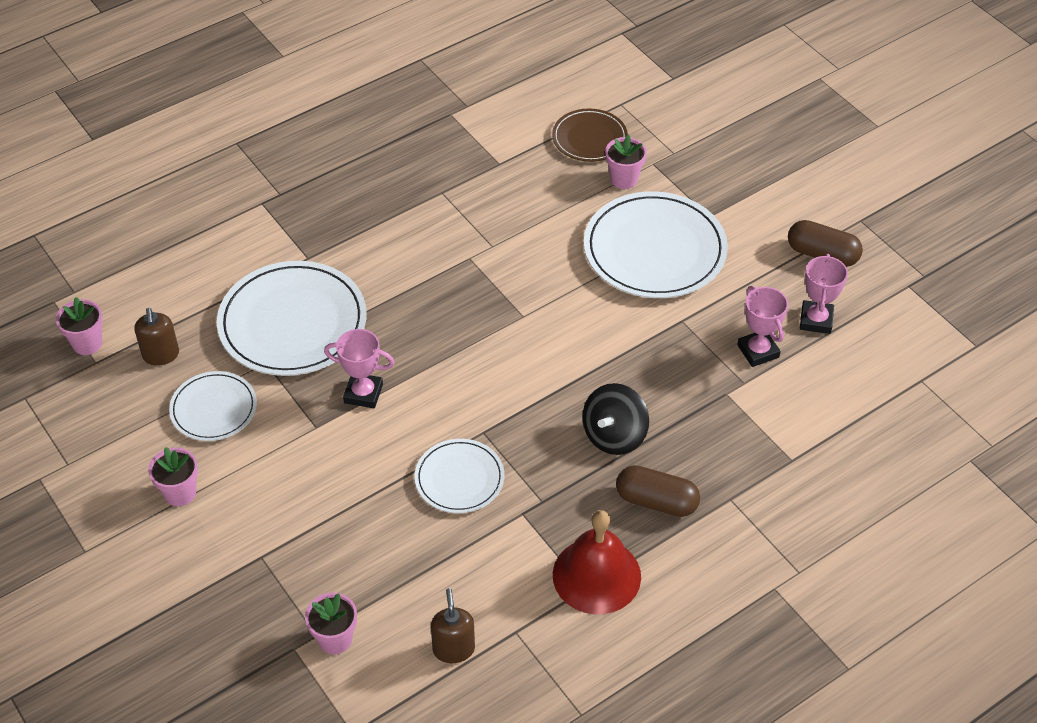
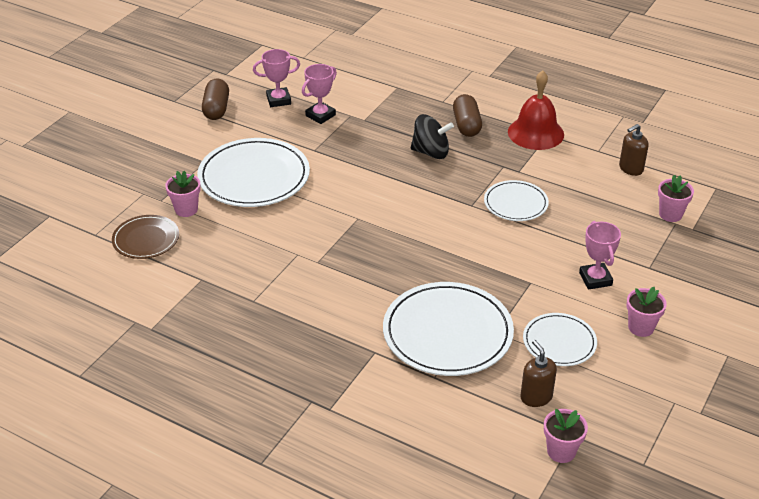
camera: 115 degrees left, 10 degrees down
brown soap dispenser [134,308,179,366] -> brown soap dispenser turned 75 degrees counterclockwise [520,340,557,407]
pink trophy [324,329,395,408] -> pink trophy moved to [579,221,621,290]

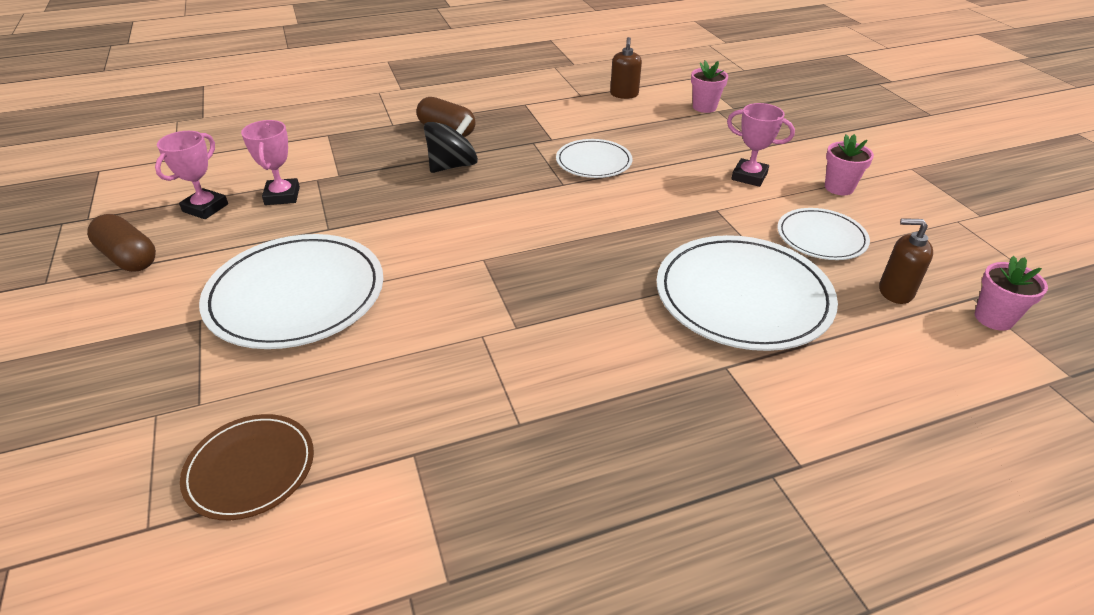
camera: 50 degrees left, 0 degrees up
pink flower pot [165,171,201,217] -> none
red bell [508,71,564,150] -> none

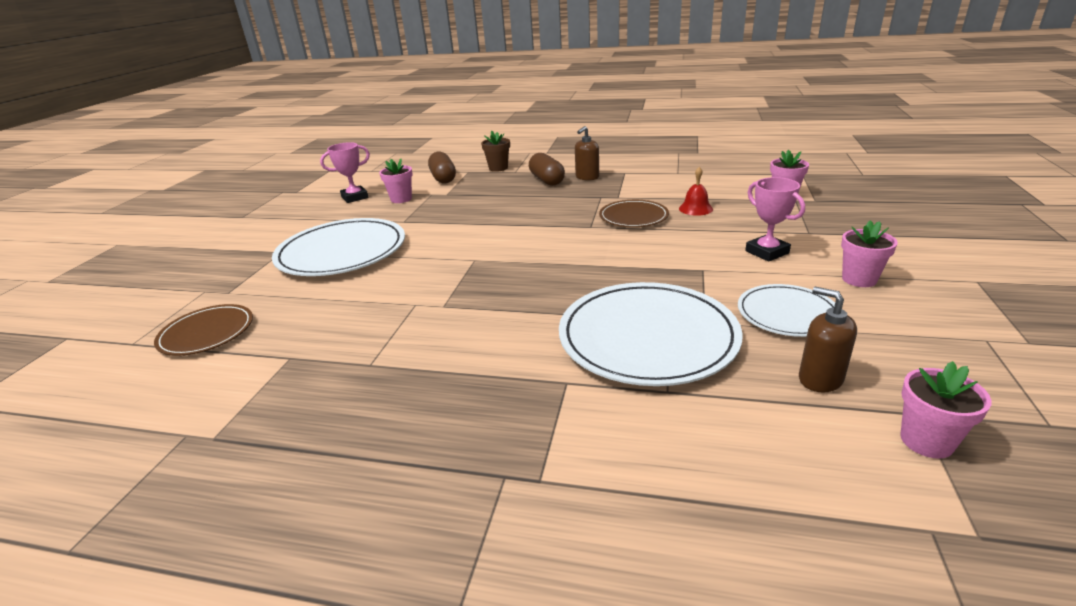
camera: 35 degrees right, 10 degrees down
brown capsule [87,214,156,272] -> brown capsule moved to [428,152,456,183]
pink trophy [241,120,300,205] -> pink flower pot [379,158,413,203]
black spinning top [424,114,478,173] -> none
white plate [556,139,632,178] -> brown plate [599,200,669,227]
brown soap dispenser [610,37,642,99] -> brown soap dispenser moved to [575,126,599,181]
none -> brown flower pot [481,131,510,172]
none -> red bell [679,167,713,216]

